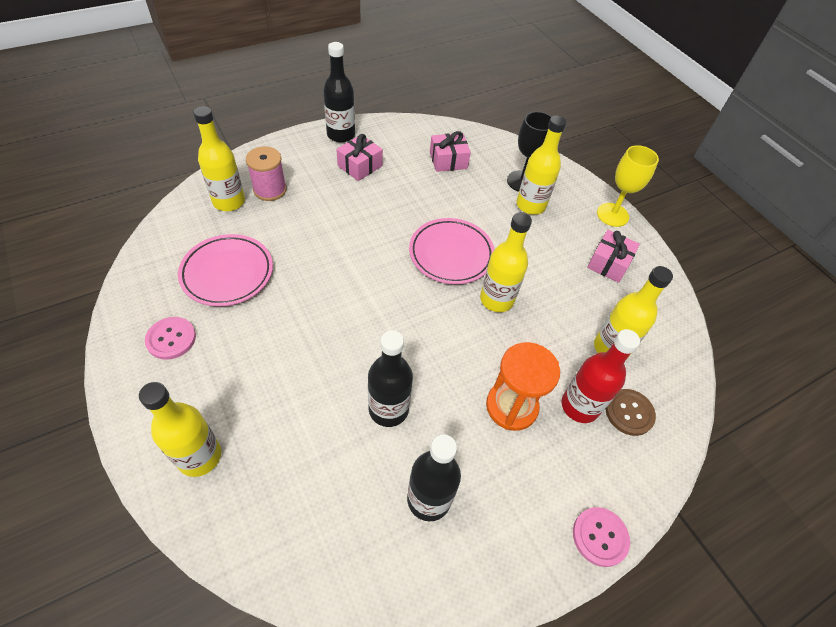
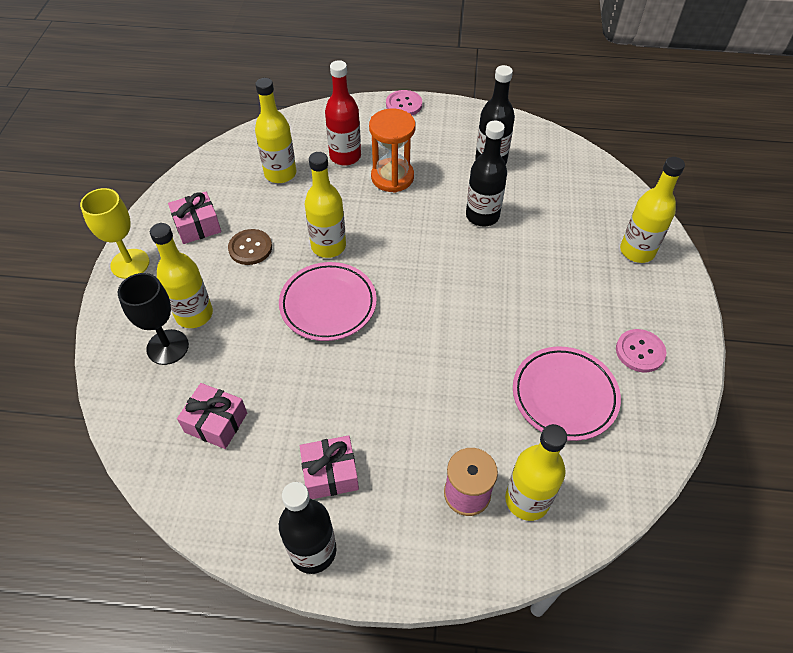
camera: 140 degrees left, 0 degrees up
brown button [605,389,656,436] -> brown button moved to [228,229,272,265]

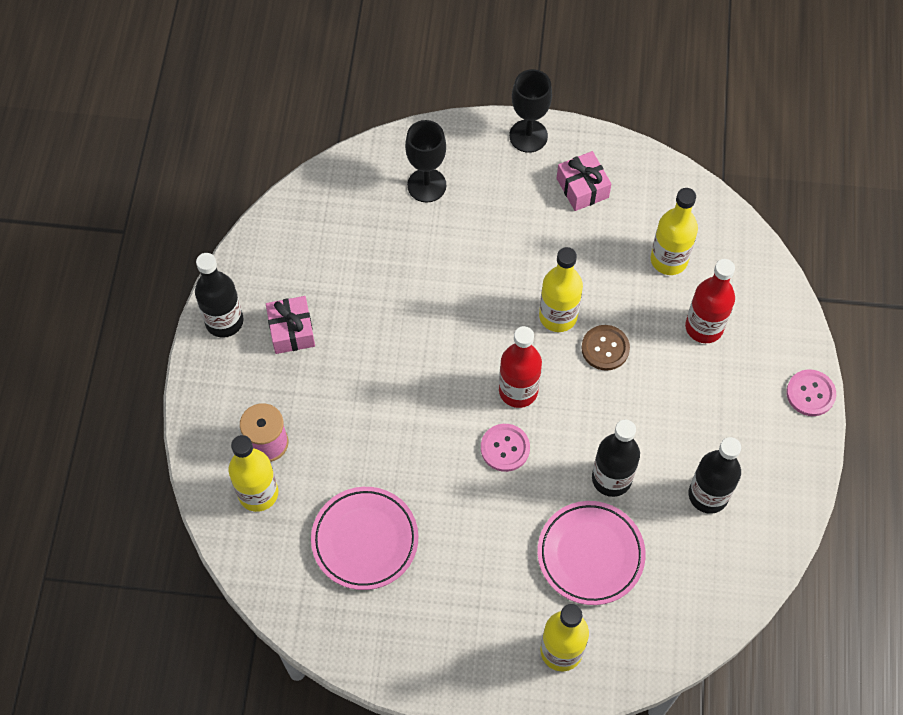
camera: 90 degrees right, 10 degrees up
yellow goblet [80,188,149,279] -> black goblet [509,69,552,153]
yellow bottle [150,223,213,328] -> none
pink gift [177,383,247,449] -> none
brown button [228,229,272,265] -> brown button moved to [581,325,630,371]
pink plate [279,262,377,341] -> pink plate moved to [538,501,646,605]
orange hourglass [369,109,415,193] -> none
pink button [616,329,666,372] -> pink button moved to [481,424,530,472]
none -> red bottle [499,326,542,408]

